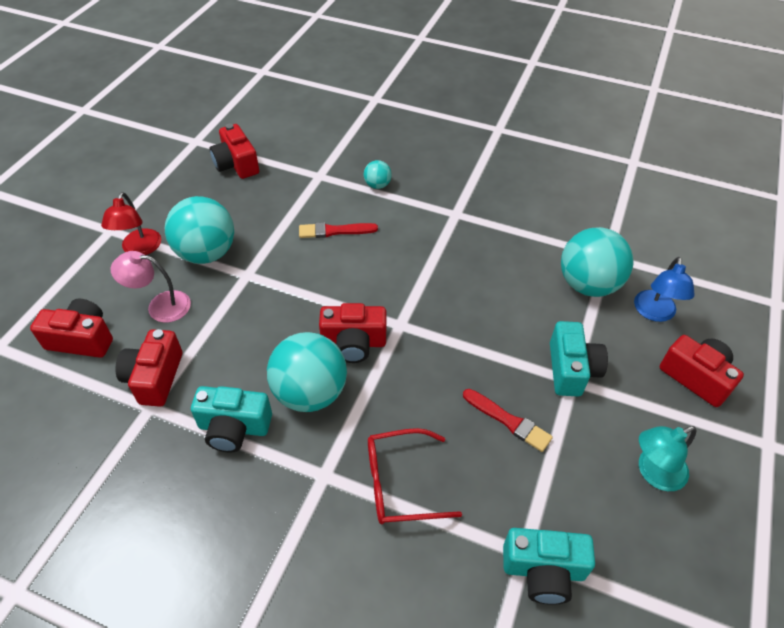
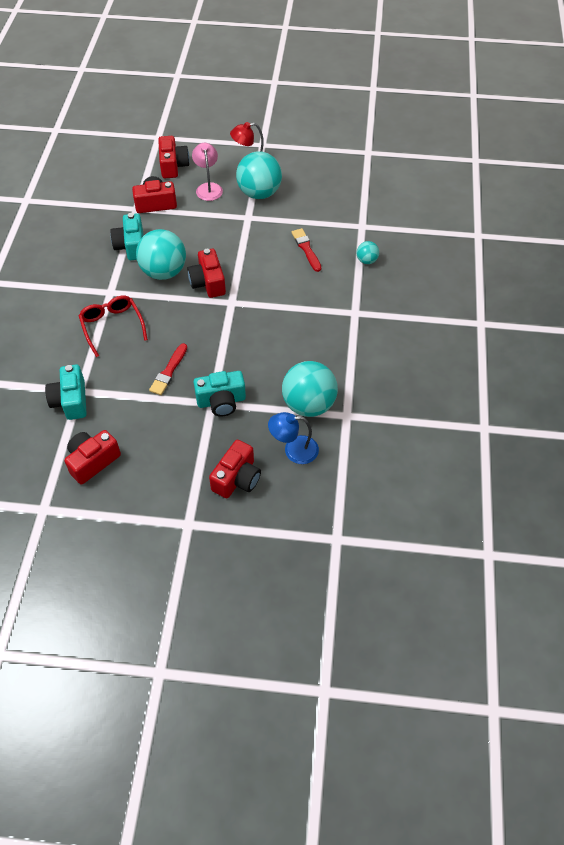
camera: 75 degrees right, 5 degrees up
red camera [209,124,259,179] -> red camera moved to [64,430,121,485]
turquoise lamp [639,426,697,491] -> none

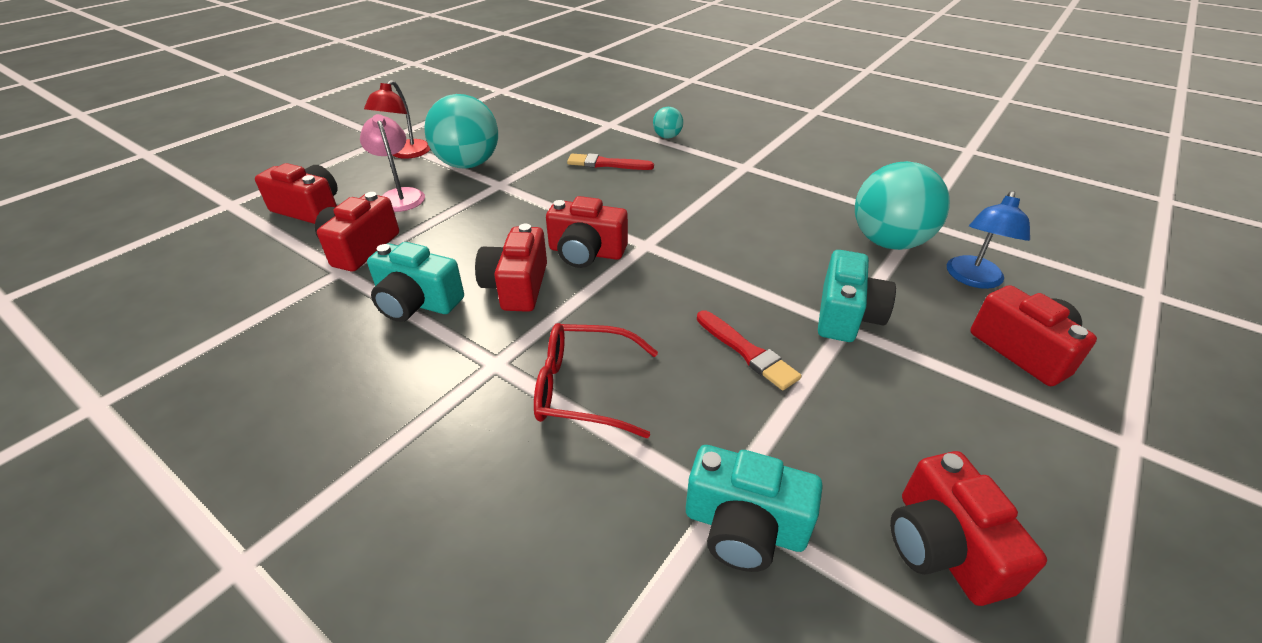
camera: 60 degrees left, 15 degrees down
turquoise ball [136,229,186,280] -> red camera [475,224,547,312]
pink lamp [192,143,223,201] -> pink lamp turned 45 degrees clockwise [360,114,425,212]

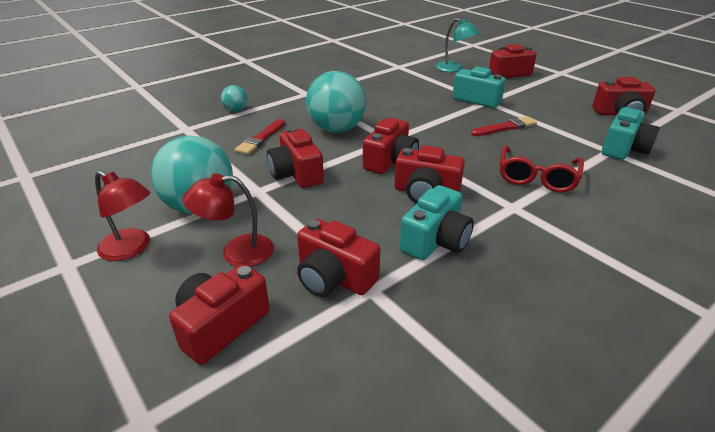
camera: 75 degrees left, 5 degrees down
pink lamp [360,114,425,212] -> red lamp [183,173,274,267]
turquoise ball [855,161,950,250] -> turquoise ball moved to [306,71,366,133]
blue lamp [947,191,1030,289] -> turquoise lamp [436,18,480,72]
none -> red camera [267,127,324,188]

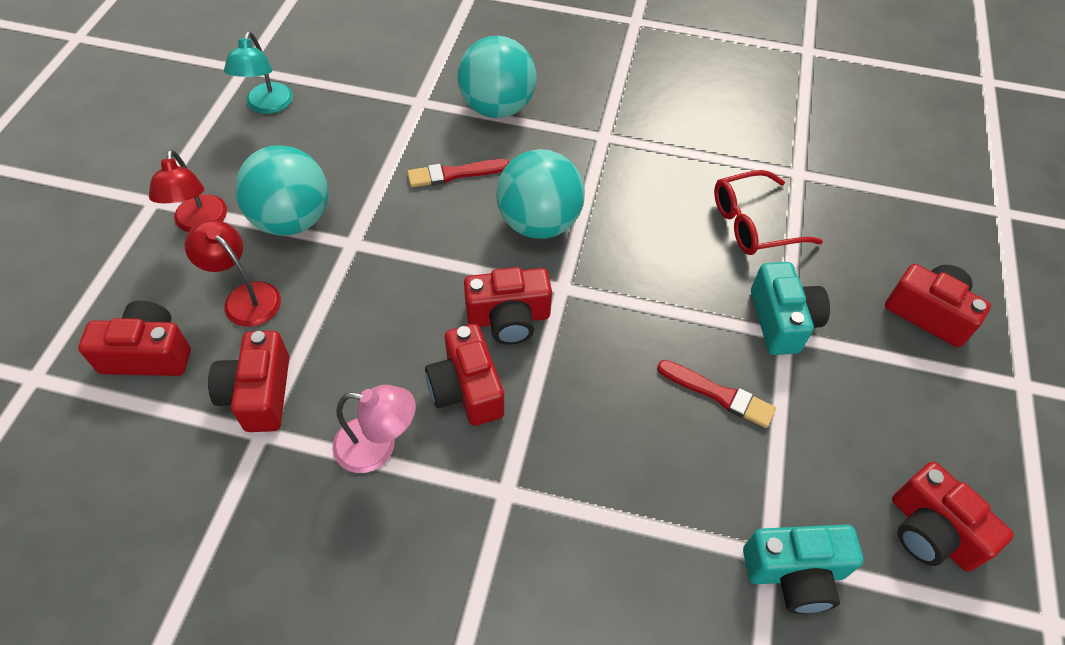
camera: 50 degrees right, 20 degrees up
turquoise ball [221,85,247,112] -> turquoise ball [457,36,536,118], size x2.12
red camera [267,127,324,188] -> none
turquoise camera [400,185,474,260] -> pink lamp [332,385,416,473]
turquoise lamp [436,18,480,72] -> turquoise lamp moved to [224,31,293,114]
red glasses [500,145,584,193] -> red glasses moved to [714,170,823,255]

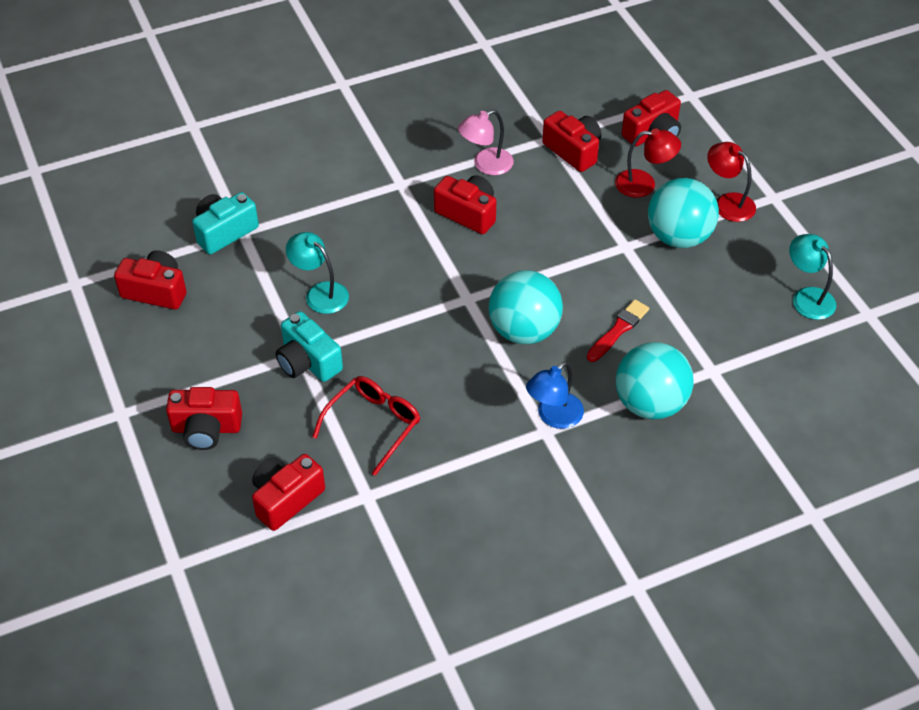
camera: 145 degrees right, 5 degrees down
red camera [464,267,552,345] -> red camera moved to [252,454,325,531]
red brush [657,360,776,428] -> turquoise lamp [286,232,349,314]
none -> blue lamp [526,361,584,429]

